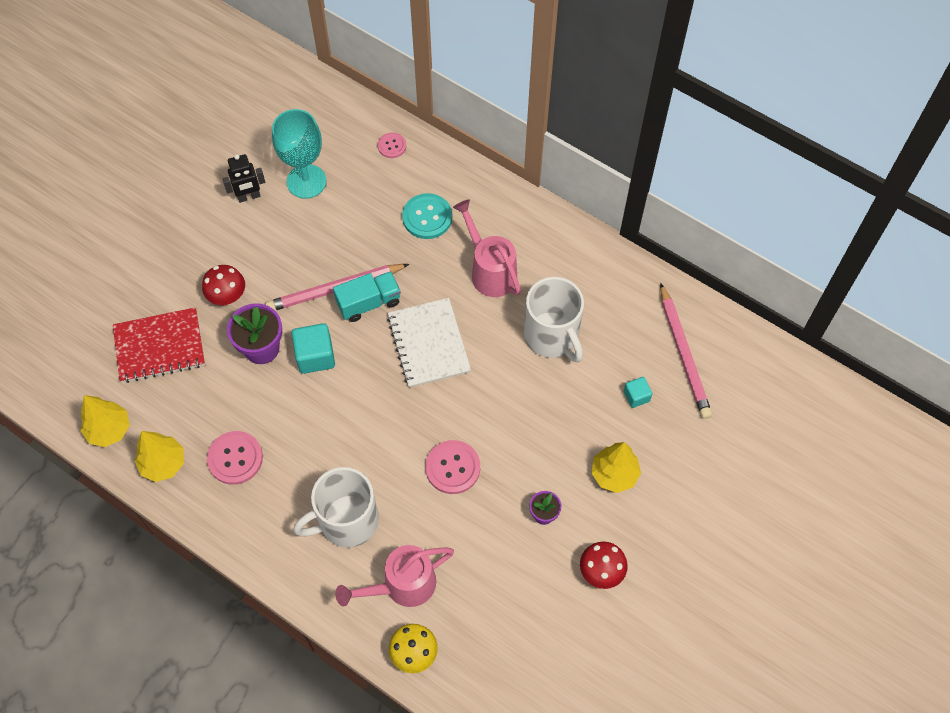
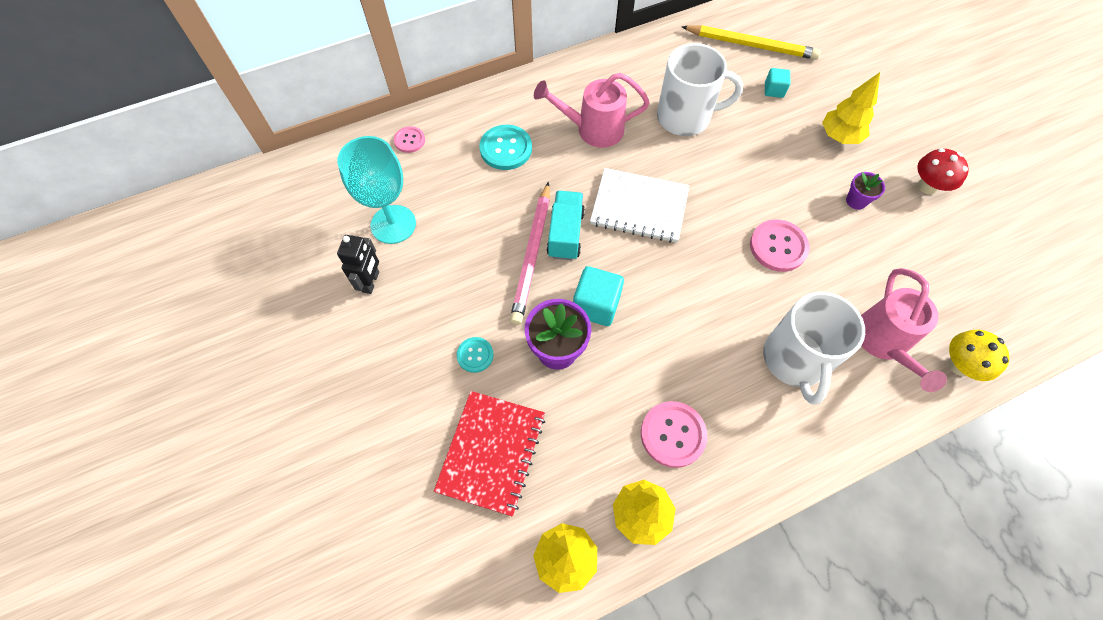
camera: 60 degrees left, 0 degrees up
red mushroom [202,265,245,305] -> turquoise button [457,337,494,373]
pink pencil [660,283,712,419] -> yellow pencil [681,25,821,60]

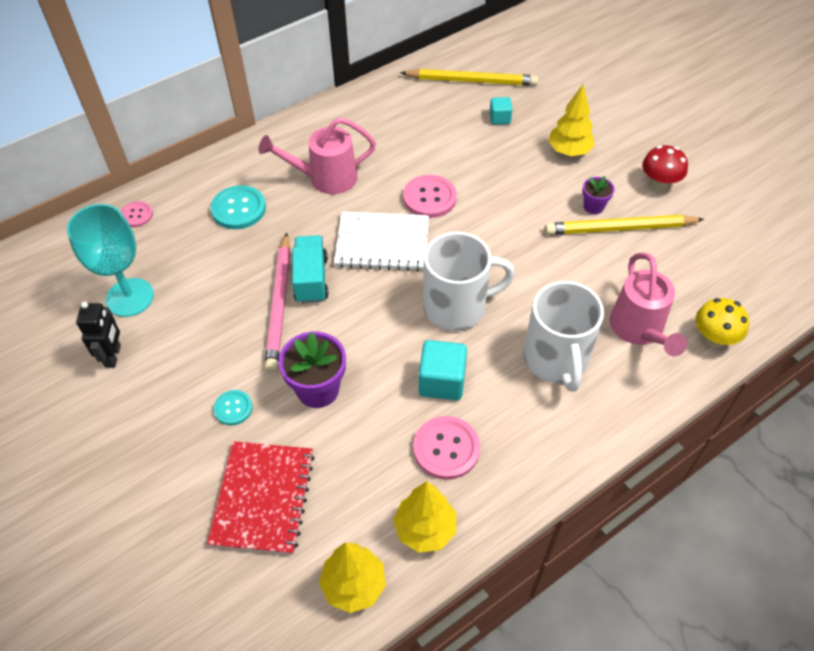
camera: 10 degrees left, 10 degrees down
turquoise cube [573,266,624,326] -> turquoise cube moved to [419,340,467,400]
white mug [657,43,743,136] -> white mug moved to [423,232,515,331]
pink button [750,220,810,272] -> pink button moved to [403,175,457,218]
none -> yellow pencil [545,215,704,235]

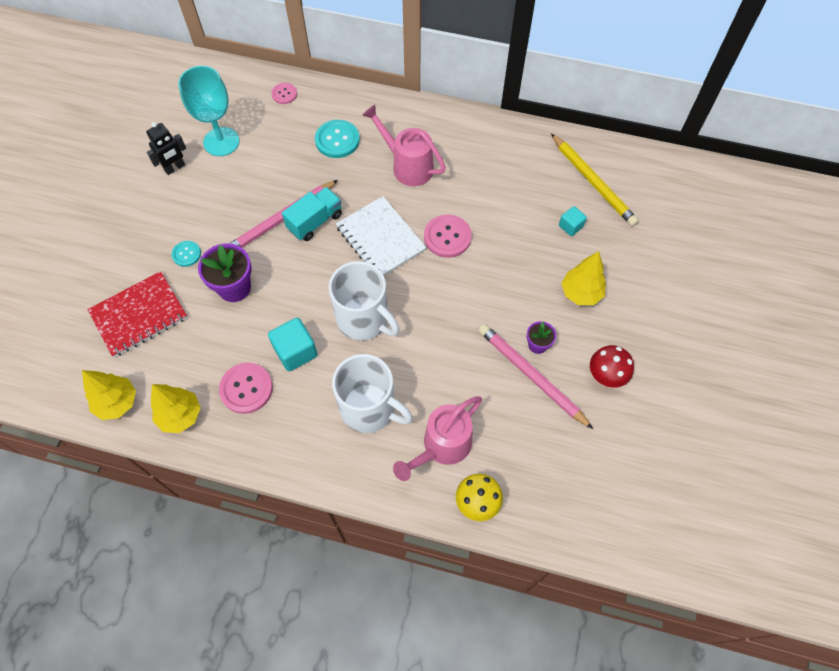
camera: 50 degrees right, 10 degrees up
white mug [523,281,604,392] -> white mug turned 105 degrees counterclockwise [332,354,413,433]
yellow pencil [545,215,704,235] -> pink pencil [478,324,593,429]

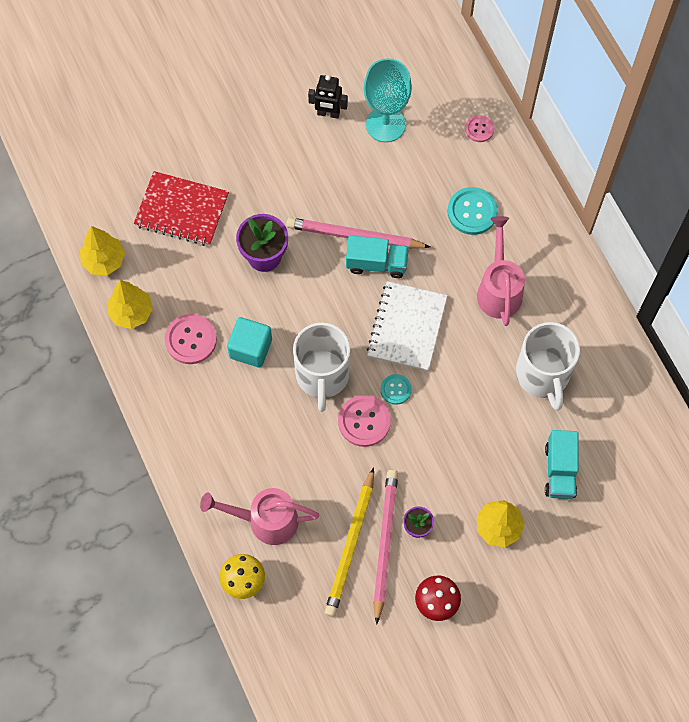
camera: 50 degrees right, 5 degrees up
turquoise button [172,241,201,267] -> turquoise button moved to [381,374,412,405]
white mug [332,354,413,433] -> white mug moved to [516,322,580,411]
pink button [424,214,472,258] -> pink button moved to [338,395,391,447]
yellow pencil [551,133,639,226] -> yellow pencil moved to [325,467,374,617]
turquoise cube [559,206,587,236] -> turquoise truck [545,430,578,499]

